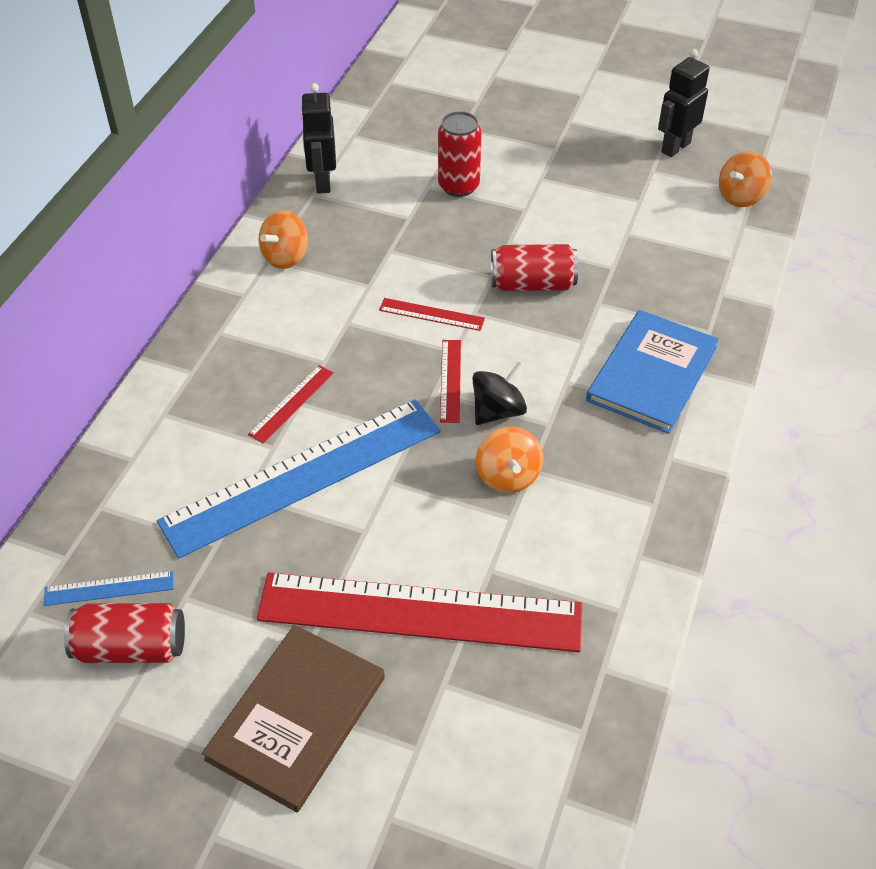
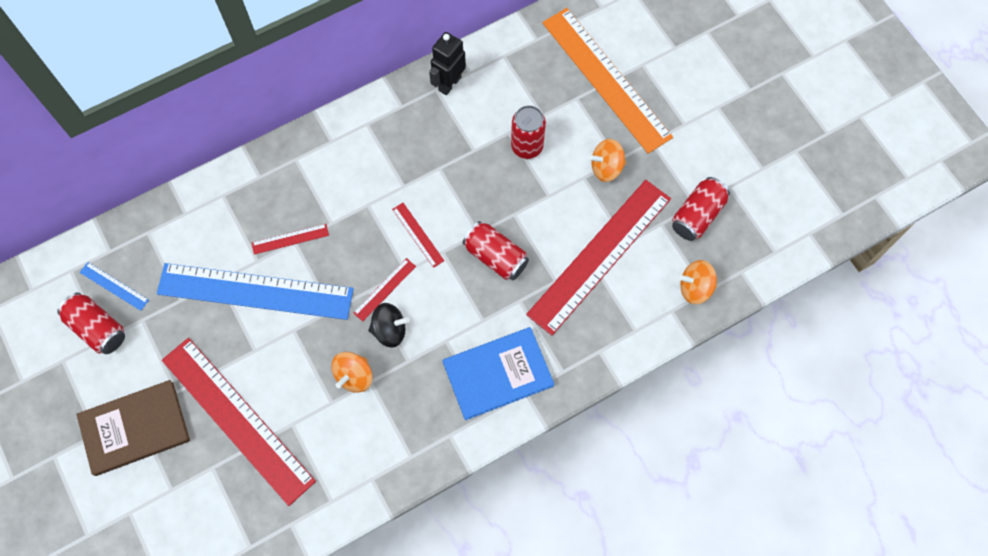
camera: 40 degrees right, 20 degrees up
orange spinning top [259,210,308,269] -> orange spinning top moved to [589,139,626,182]
black robot [658,49,710,157] -> red can [672,177,730,241]
none -> red ruler [526,180,671,335]
none -> orange ruler [542,8,673,154]

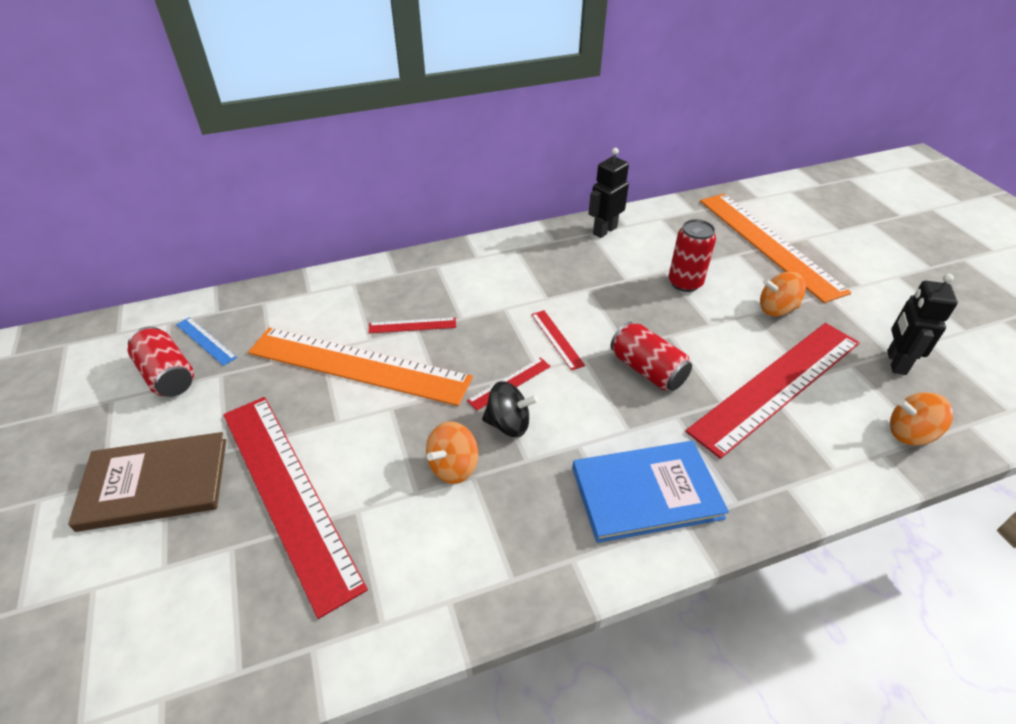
camera: 10 degrees right, 25 degrees down
blue ruler [157,263,354,320] -> orange ruler [248,327,473,406]
red can [672,177,730,241] -> black robot [887,274,958,375]

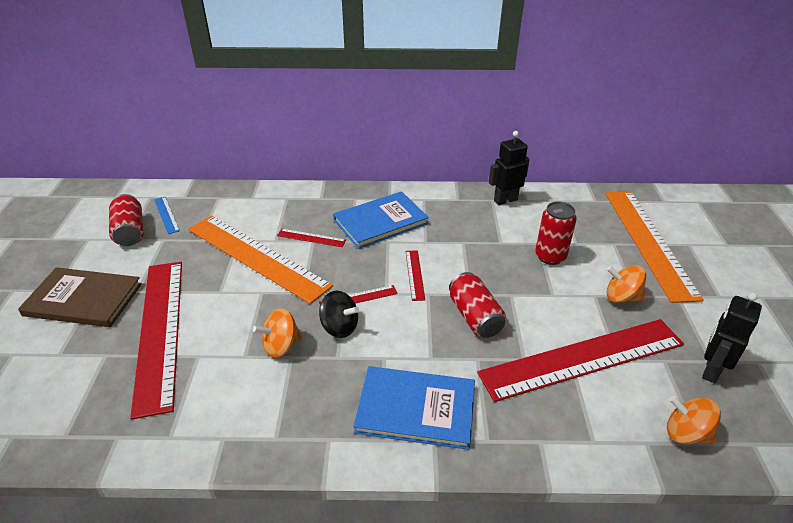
camera: 20 degrees right, 5 degrees down
none -> blue book [333,191,429,249]

